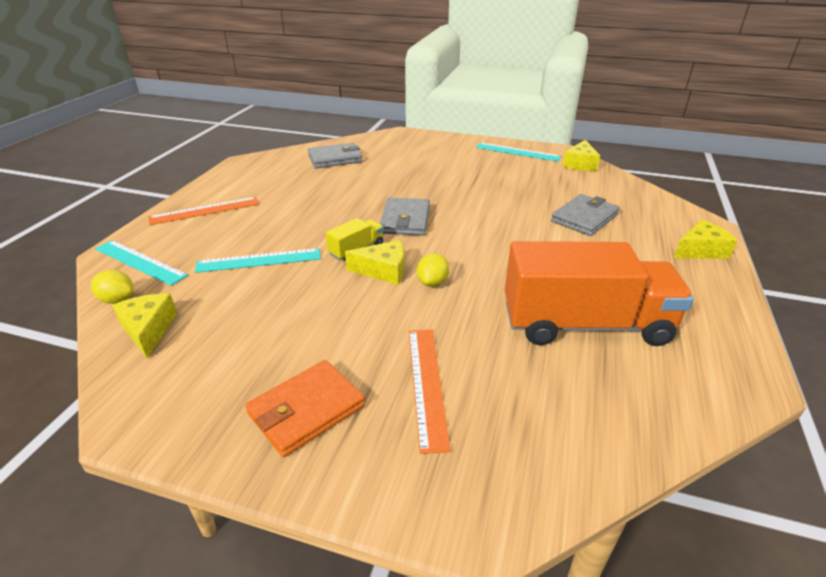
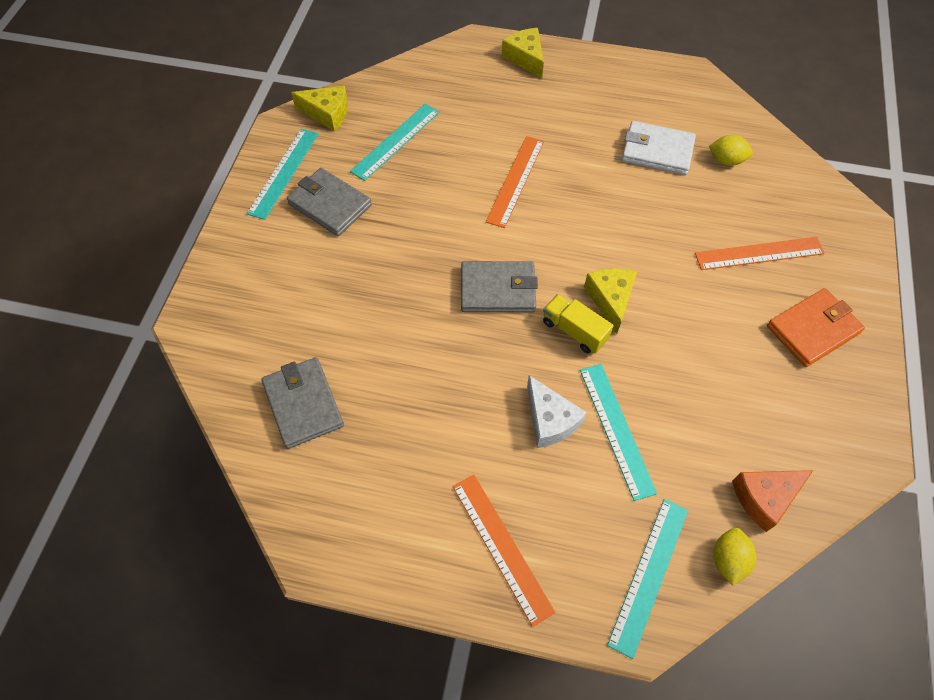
camera: 95 degrees left, 25 degrees up
yellow cheese [112,294,177,358] -> orange cheese [732,470,813,532]
orange wallet [245,360,365,457] -> orange wallet turned 75 degrees counterclockwise [767,288,865,367]
yellow lemon [417,253,449,287] -> yellow lemon moved to [709,135,753,166]
orange truck [505,241,694,346] -> white wallet [622,121,696,175]
grey wallet [551,194,620,236] -> grey wallet moved to [287,168,372,236]
none -> turquoise ruler [350,104,440,181]
none -> orange ruler [486,136,544,228]
none -> white cheese [527,375,587,448]

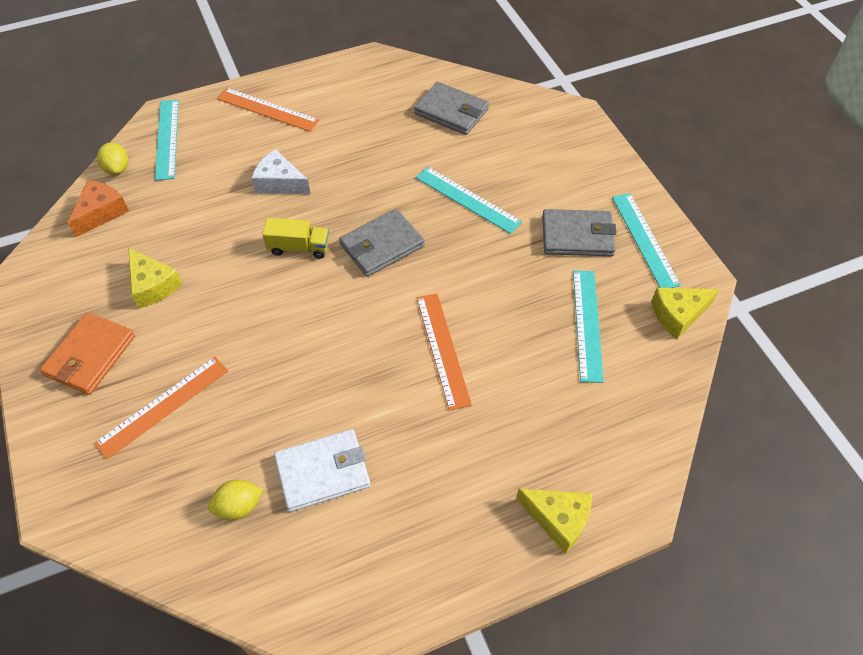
camera: 145 degrees right, 5 degrees down
turquoise ruler [580,364,657,501] -> turquoise ruler moved to [416,166,523,234]
yellow cheese [584,268,637,334] -> yellow cheese moved to [128,247,182,308]

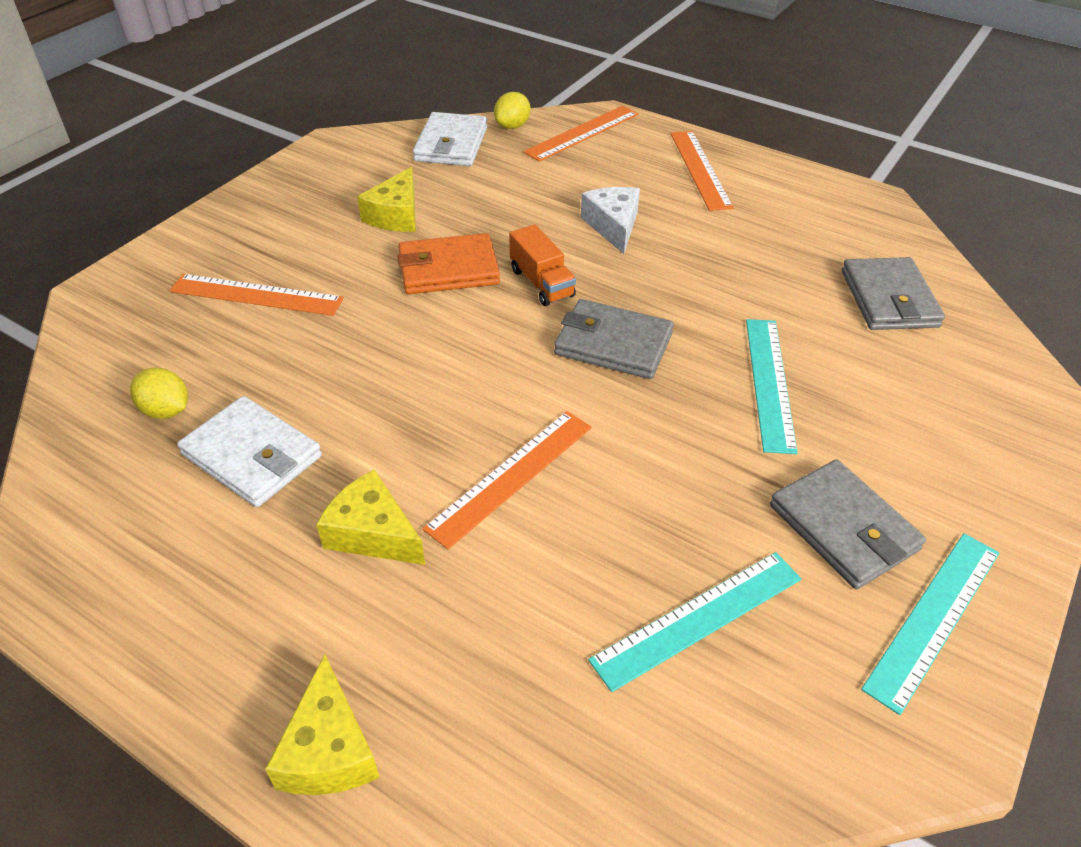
camera: 55 degrees right, 10 degrees down
orange wallet [40,312,135,395] -> orange wallet moved to [397,233,500,294]
orange cheese [68,180,129,237] -> white wallet [413,112,488,166]
turquoise ruler [155,100,179,181] -> orange ruler [523,106,638,162]
yellow truck [262,218,329,259] -> orange truck [509,224,576,306]
yellow cheese [651,288,719,339] -> yellow cheese moved to [316,470,425,565]

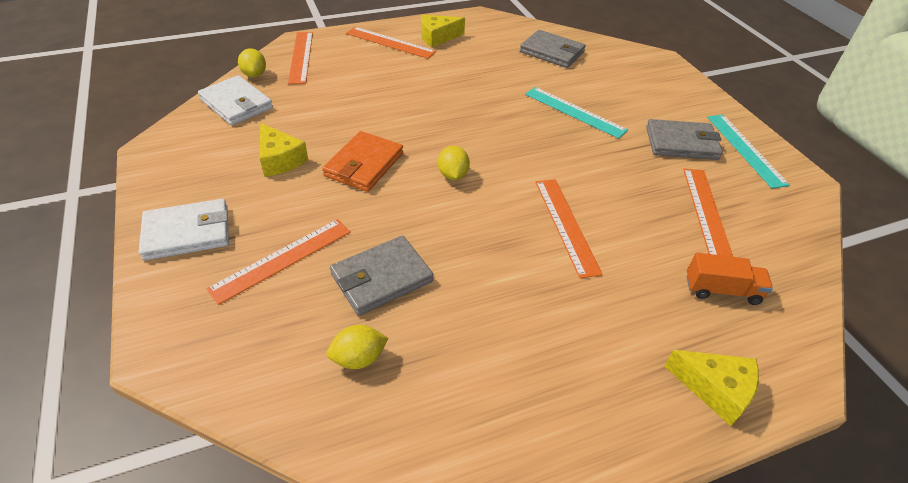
camera: 55 degrees left, 0 degrees up
white wallet [177,396,322,507] -> white wallet moved to [139,199,229,260]
yellow cheese [316,470,425,565] -> yellow cheese moved to [421,15,465,48]
orange truck [509,224,576,306] -> orange truck moved to [686,253,773,305]
grey wallet [554,299,674,379] -> grey wallet moved to [330,236,434,316]
white cheese [581,187,640,254] -> none
turquoise ruler [588,552,801,692] -> orange ruler [683,169,733,257]
none -> yellow lemon [438,146,470,180]

